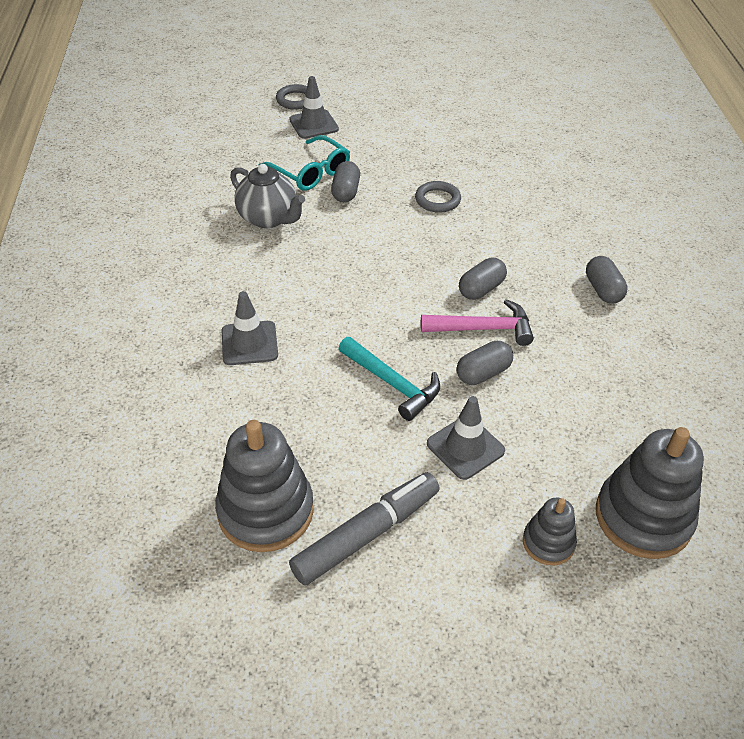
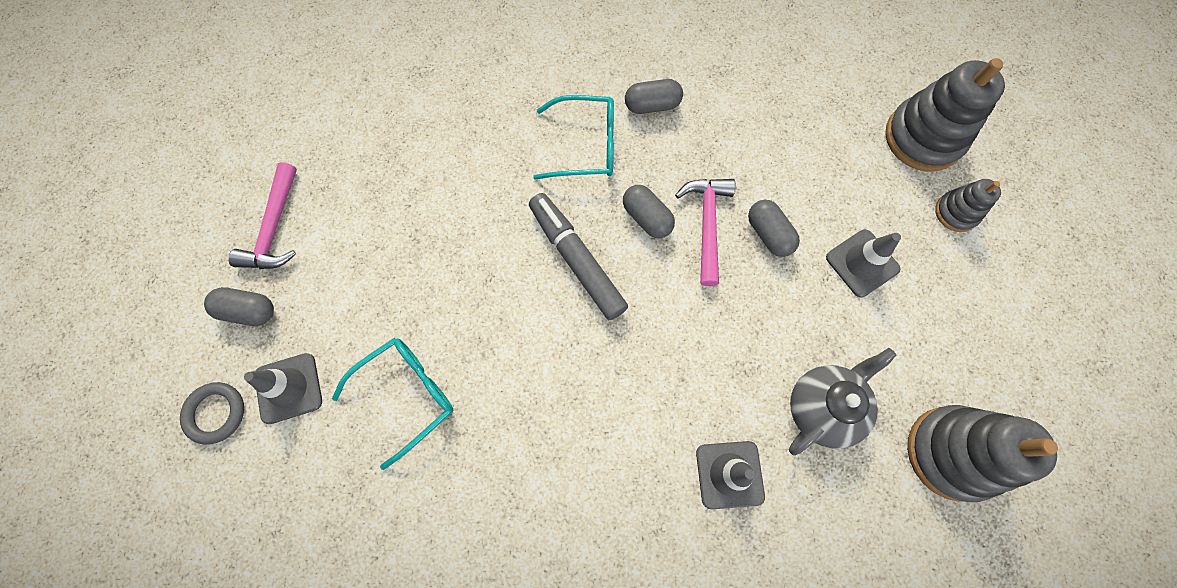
camera: 85 degrees left, 25 degrees up
grey teapot [230,164,305,228] -> grey teapot moved to [789,348,897,456]
grey marker [289,472,440,585] -> grey marker moved to [529,193,628,320]
grey capsule [331,161,360,202] -> grey capsule moved to [204,287,274,326]
turquoise hammer [338,337,440,421] -> none
grey ring [415,181,461,213] -> none
none -> pink hammer [228,162,297,269]
none -> turquoise glasses [533,95,614,180]

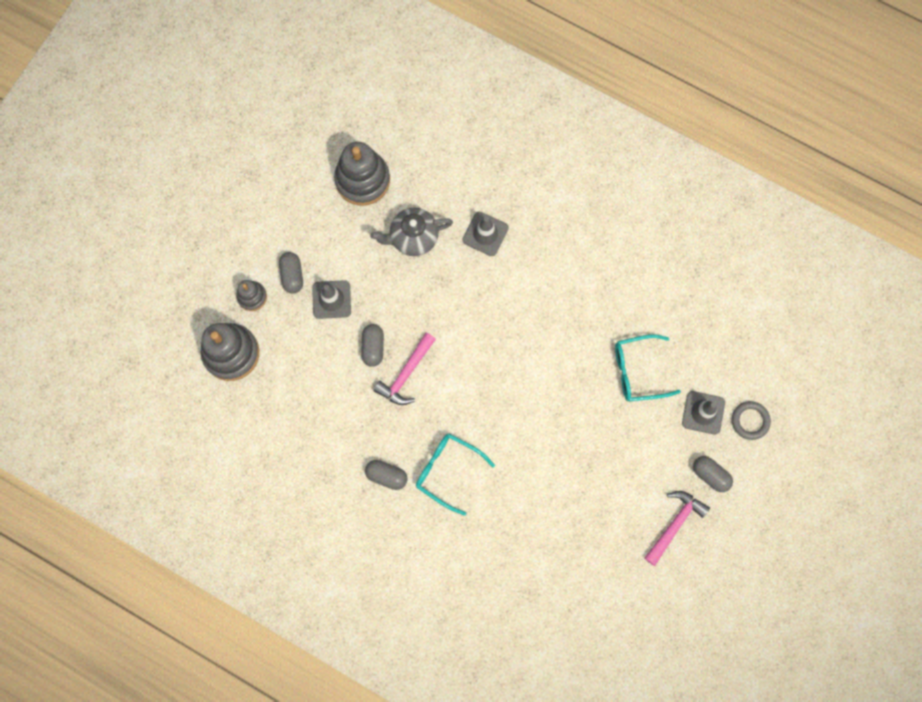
camera: 150 degrees left, 5 degrees up
grey marker [529,193,628,320] -> none
grey capsule [623,185,675,238] -> grey capsule moved to [279,252,303,294]

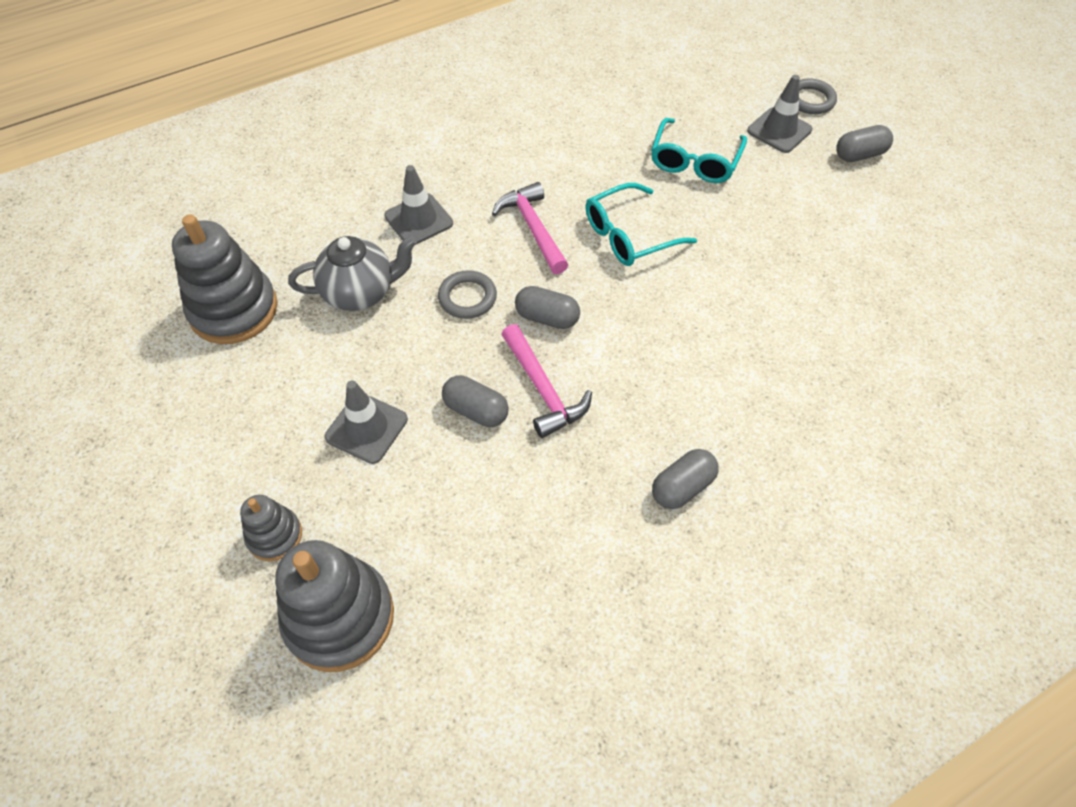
camera: 60 degrees left, 20 degrees down
grey capsule [279,252,303,294] -> grey capsule moved to [515,286,580,329]
grey teapot [370,207,453,256] -> grey teapot turned 120 degrees counterclockwise [288,236,417,311]
turquoise glasses [416,434,495,516] -> turquoise glasses moved to [585,183,697,266]
pink hammer [644,491,710,566] -> pink hammer moved to [492,182,568,274]
none -> grey ring [438,270,497,319]

